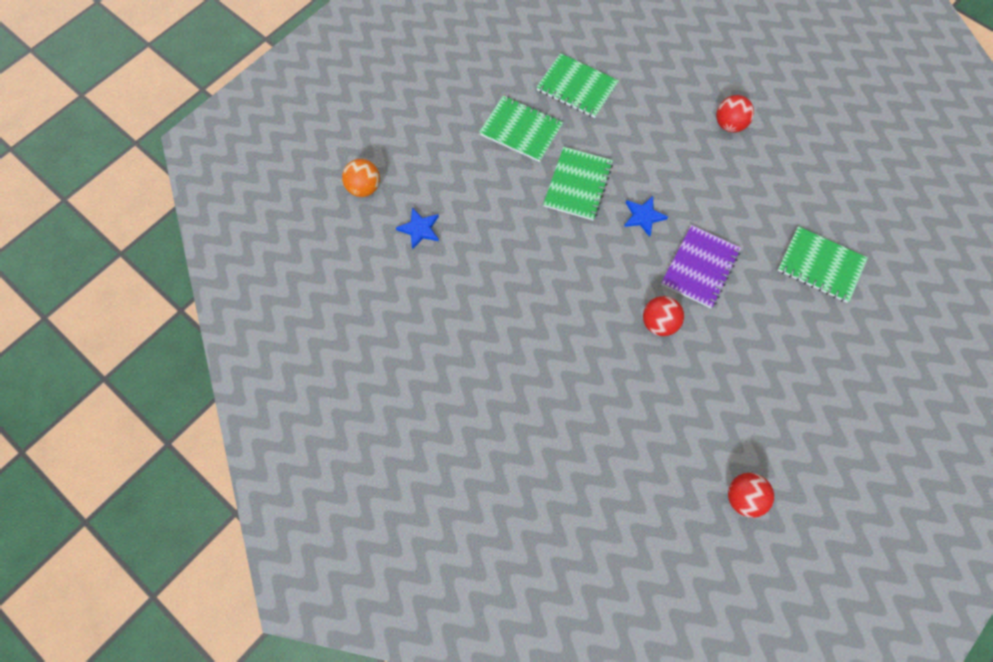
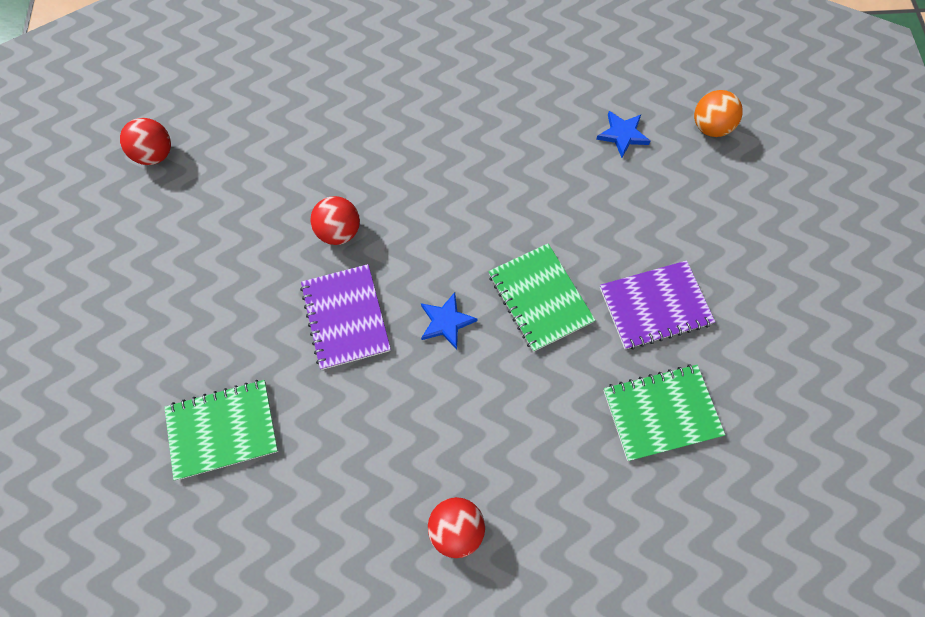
camera: 135 degrees right, 0 degrees up
green notebook [479,96,563,162] -> purple notebook [600,260,715,350]

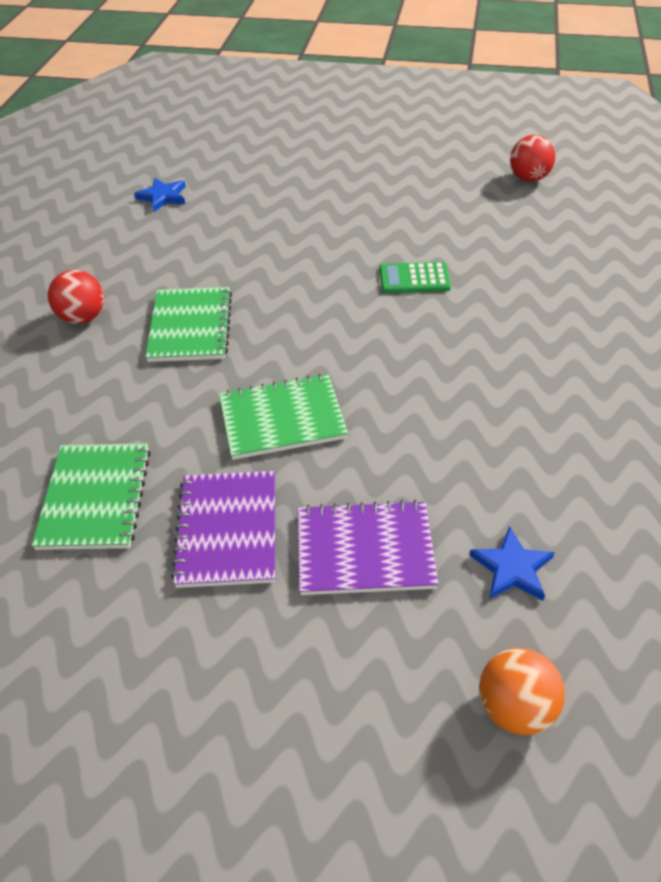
camera: 105 degrees right, 20 degrees down
green notebook [164,380,278,480] -> green notebook moved to [145,287,232,362]
purple notebook [300,264,391,370] -> purple notebook moved to [298,500,439,595]
red ball [310,196,360,245] -> green calculator [379,262,451,293]
blue star [421,292,477,349] -> blue star moved to [134,178,186,212]

